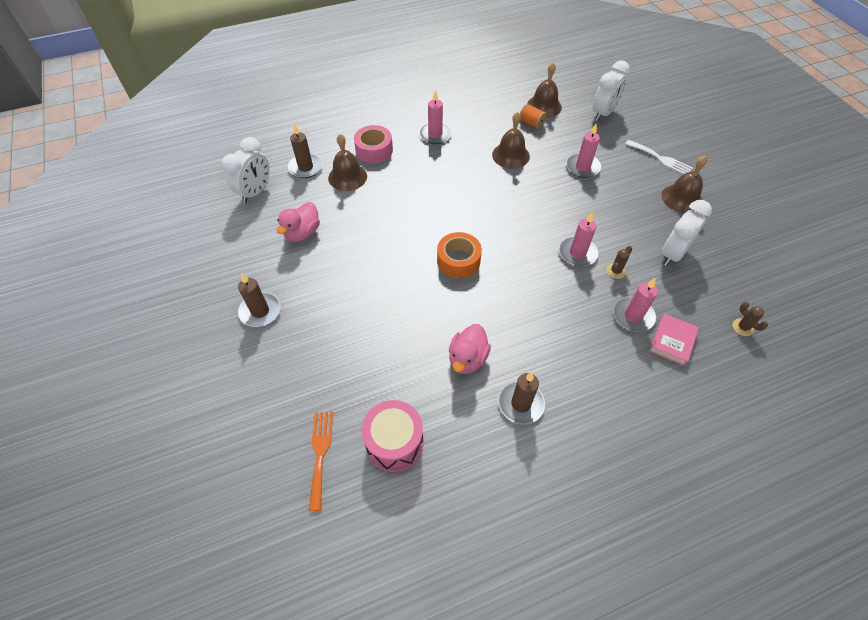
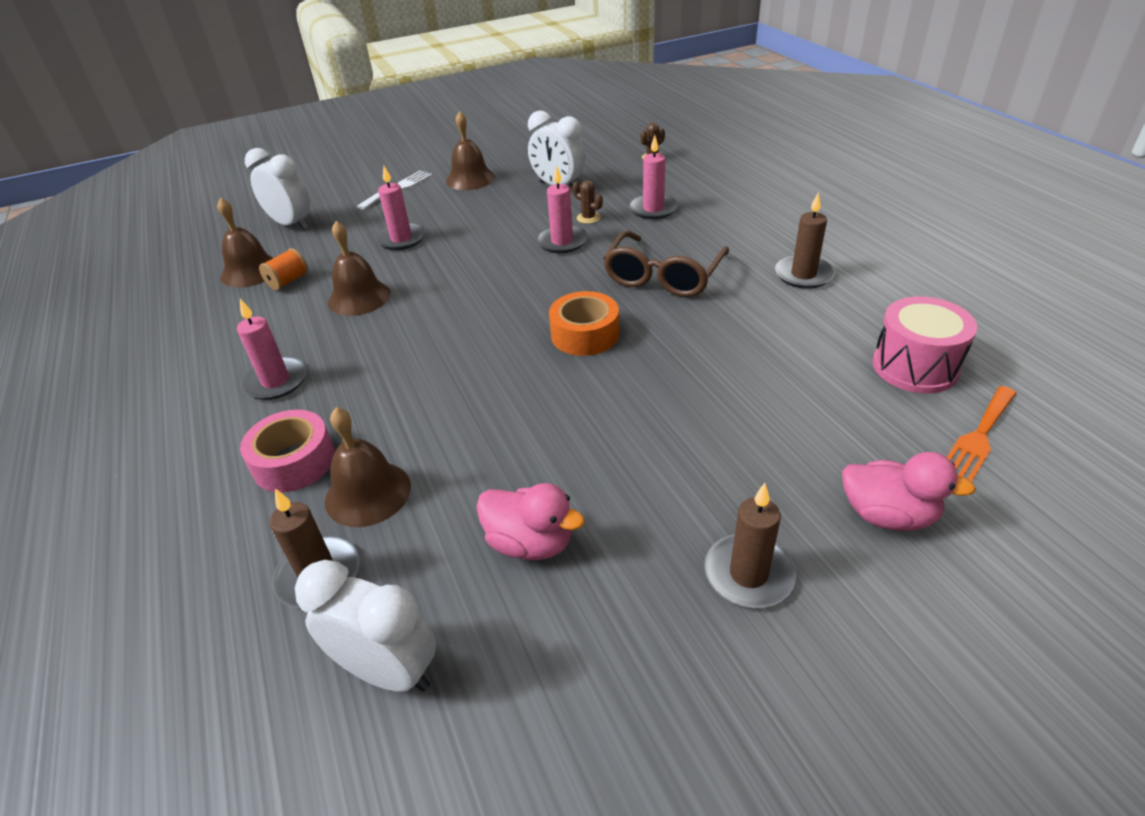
camera: 90 degrees left, 15 degrees down
orange fork [309,412,333,511] -> orange fork turned 45 degrees counterclockwise [946,386,1017,482]
pink duck [449,324,491,374] -> pink duck moved to [842,452,976,531]
pink book [649,314,699,366] -> none
none -> brown glasses [603,231,729,297]

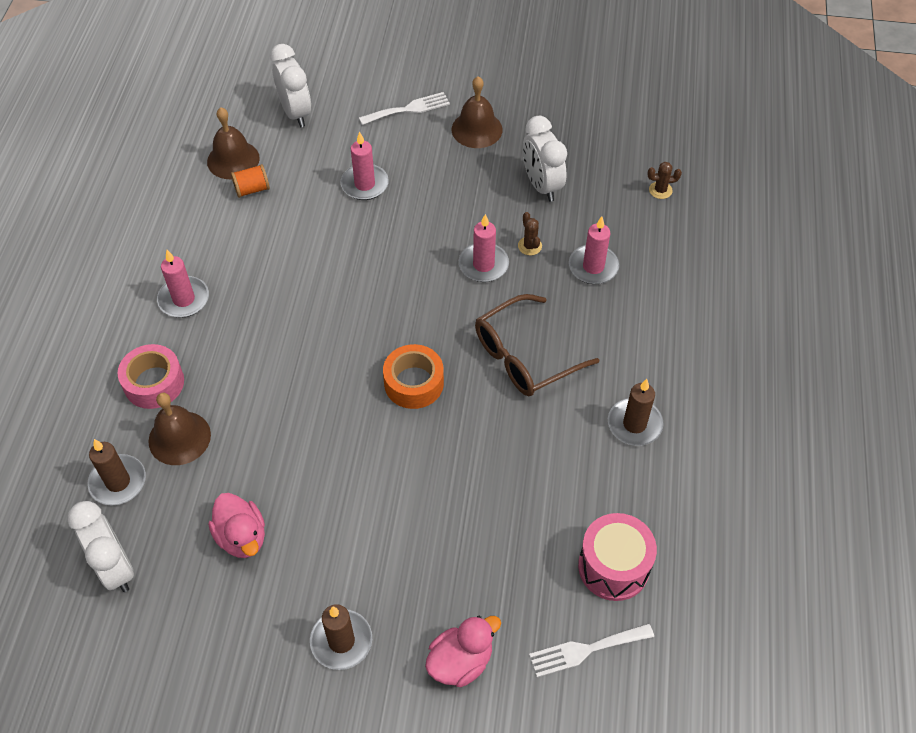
camera: 30 degrees right, 15 degrees up
brown bell [328,221,391,316] -> none
pink duck [842,452,976,531] -> pink duck turned 90 degrees counterclockwise [425,616,501,687]
orange fork [946,386,1017,482] -> white fork [529,623,654,677]

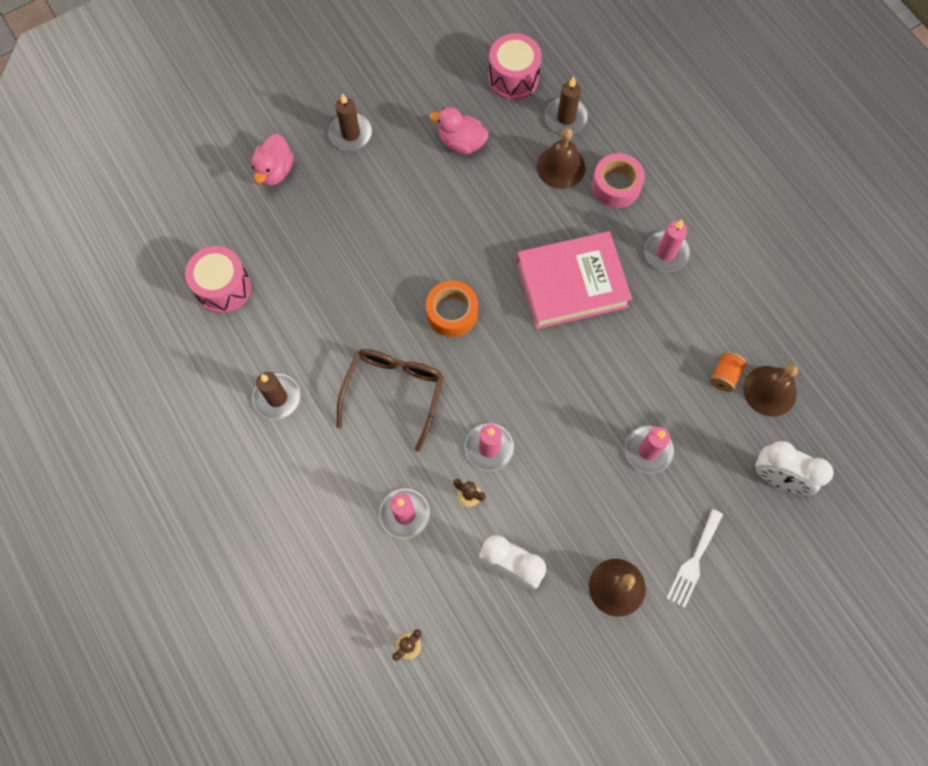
camera: 140 degrees right, 15 degrees up
white clock [68,501,134,592] -> pink drum [488,33,542,100]
white fork [529,623,654,677] -> none
none -> pink book [516,231,632,329]

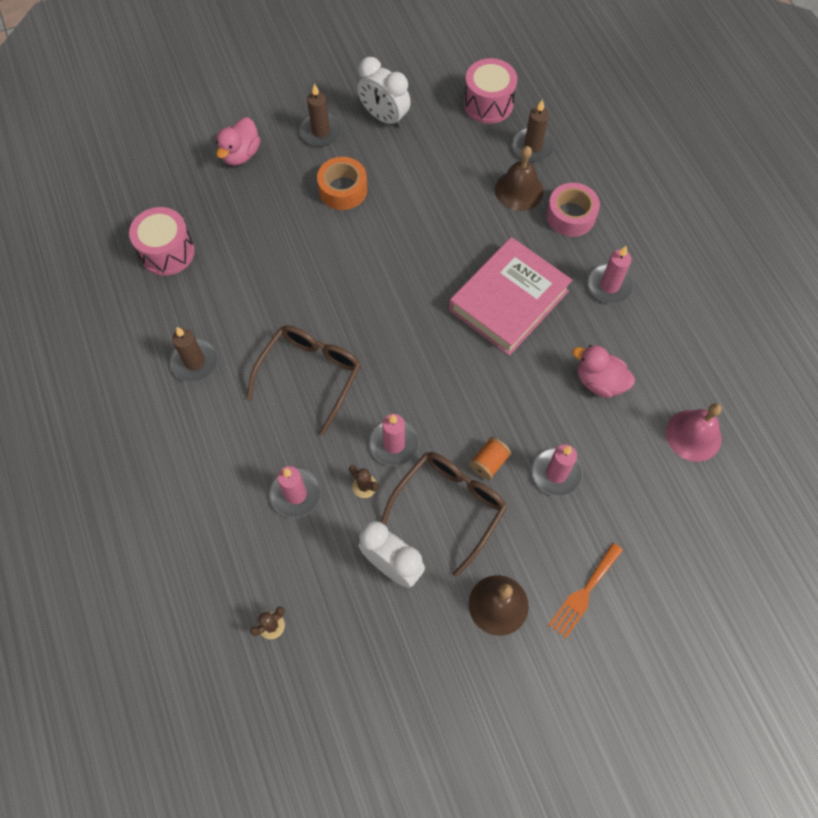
camera: 10 degrees right, 5 degrees down
orange tape [426,281,478,337] -> orange tape moved to [317,157,367,210]
pink duck [430,107,489,154] -> pink duck moved to [572,345,635,398]
pink book [516,231,632,329] -> pink book turned 45 degrees counterclockwise [449,237,572,356]
white fork [667,509,723,608] -> orange fork [549,543,623,639]
orange spool [710,352,747,392] -> orange spool moved to [469,437,511,480]
brown bell [743,365,798,417] -> pink bell [666,403,722,461]
white clock [754,441,834,495] -> white clock moved to [357,57,411,128]
none -> brown glasses [381,452,507,578]

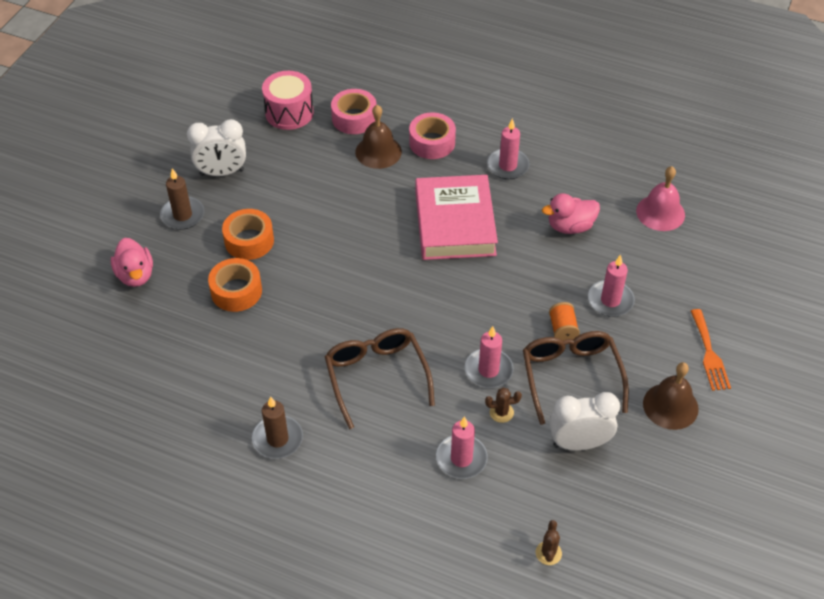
camera: 45 degrees left, 15 degrees down
pink drum [129,207,195,276] -> none
brown candle [512,99,555,162] -> pink tape [331,89,377,134]
none -> orange tape [208,258,262,312]

